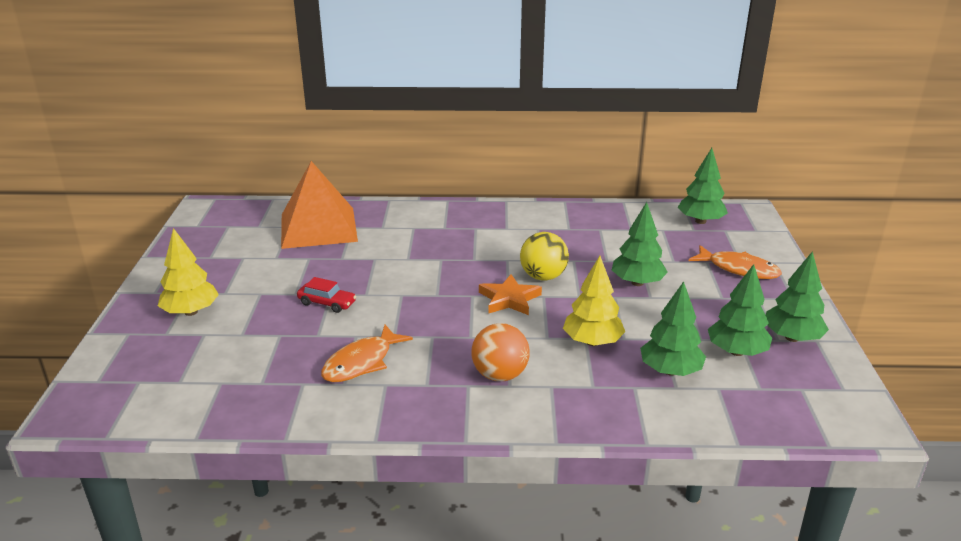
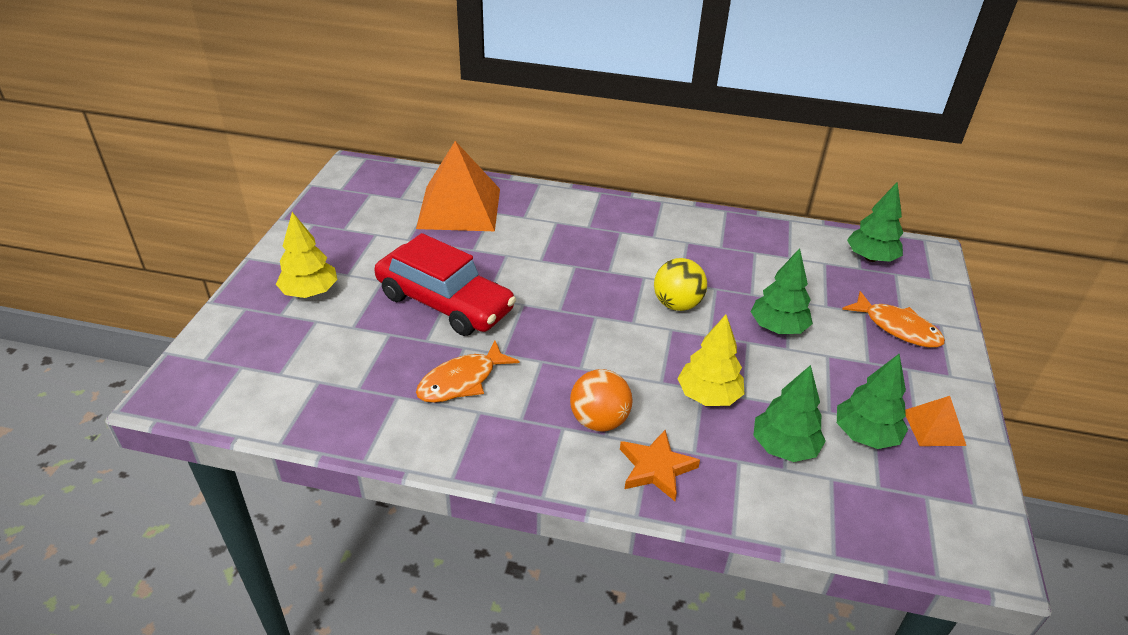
camera: 10 degrees right, 10 degrees up
red car [297,277,356,313] -> red car [374,233,516,336], size x2.39
orange star [479,274,542,315] -> orange star moved to [620,430,700,501]
green tree [766,251,829,342] -> orange pyramid [905,396,966,446]

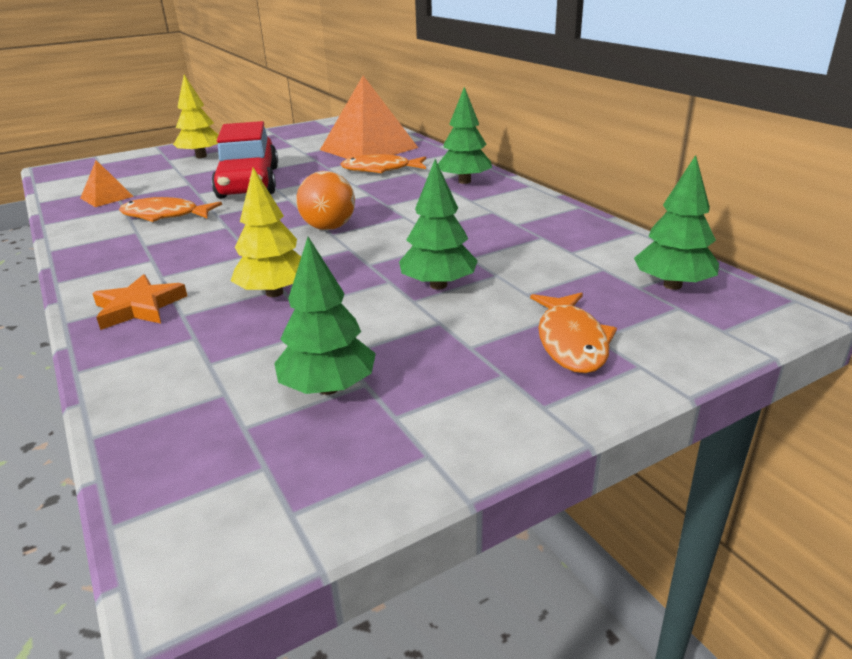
camera: 50 degrees right, 10 degrees down
orange ball [570,369,632,432] -> orange ball moved to [296,171,355,230]
yellow ball [654,258,707,311] -> none
green tree [753,365,826,462] -> green tree moved to [438,87,492,184]
orange pyramid [905,396,966,446] -> orange pyramid moved to [80,160,134,207]
none -> orange fish [340,154,426,173]

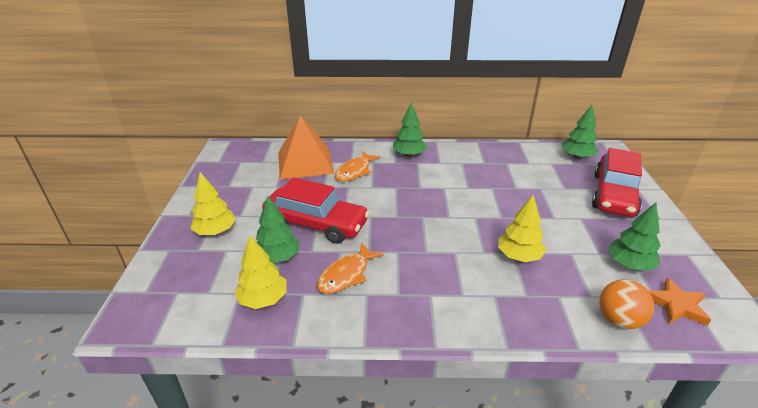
camera: 60 degrees left, 5 degrees up
orange pyramid [80,160,134,207] -> yellow tree [234,236,287,309]
orange star [92,274,187,330] -> orange star moved to [649,278,711,326]
orange ball [296,171,355,230] -> orange ball moved to [599,279,654,329]
green tree [399,159,478,290] -> green tree moved to [256,196,299,263]
orange fish [530,292,617,373] -> red car [592,148,642,217]

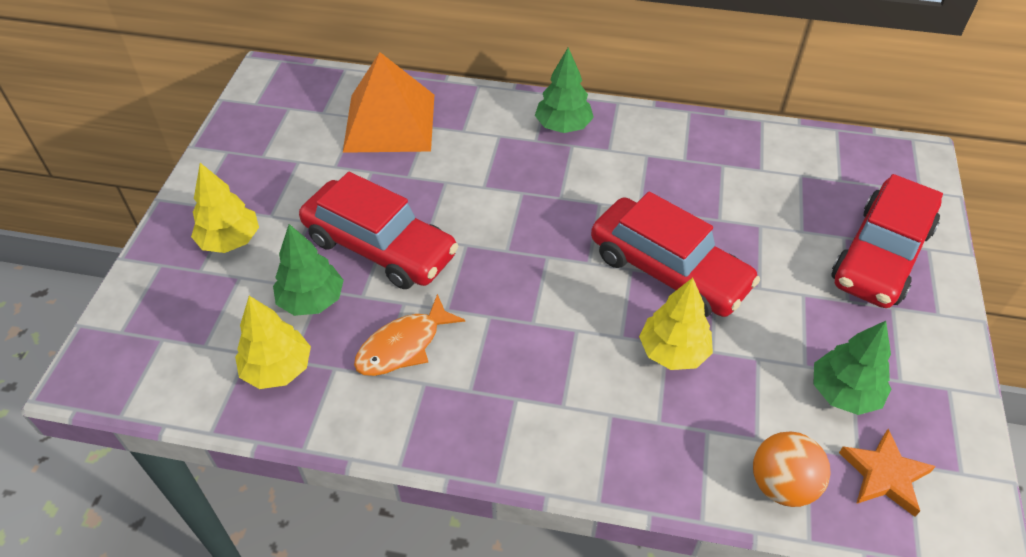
camera: 10 degrees right, 15 degrees up
orange fish [335,151,381,182] -> none
green tree [562,105,599,159] -> none
none -> red car [591,192,760,317]

